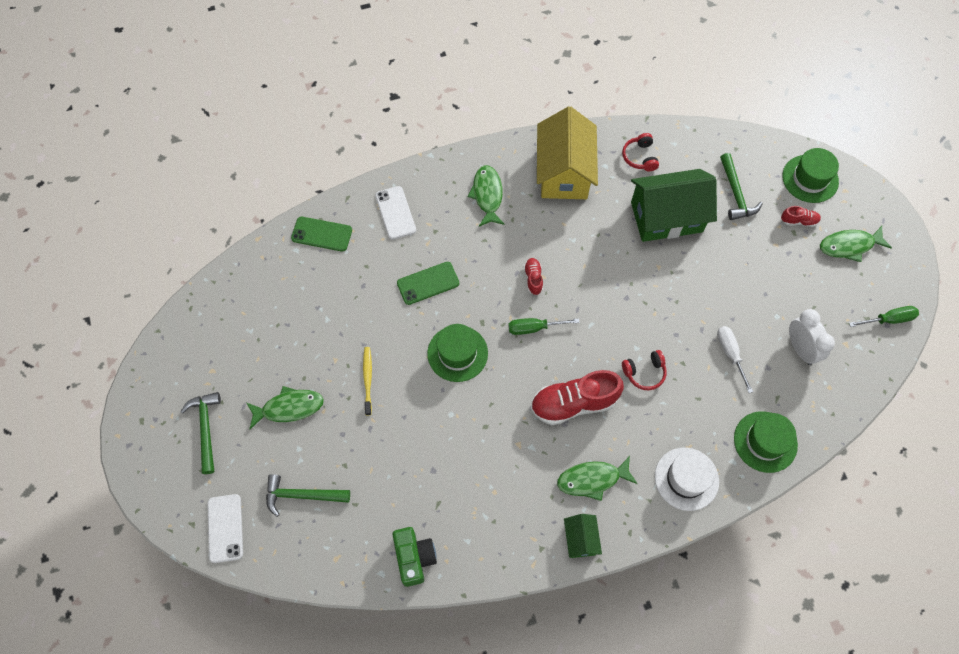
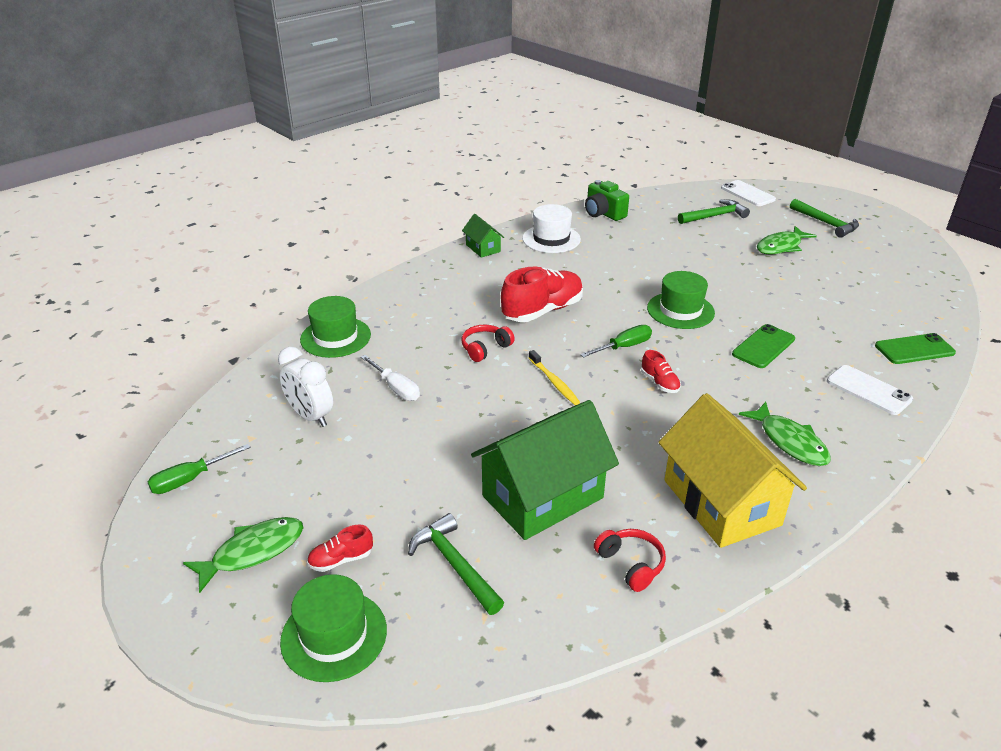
camera: 155 degrees right, 30 degrees down
yellow toothbrush [363,347,372,415] -> yellow toothbrush moved to [529,350,580,405]
green fish [557,456,638,501] -> none
white hat [655,447,719,511] -> white hat moved to [522,204,581,253]

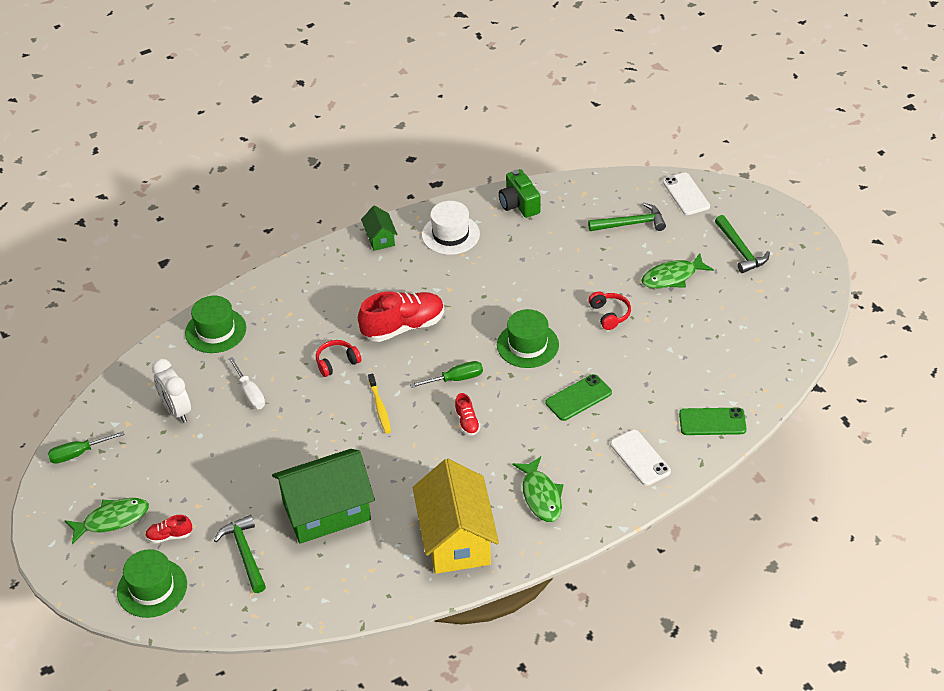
camera: 15 degrees right, 10 degrees up
red headphones [594,529,666,592] -> red headphones moved to [588,291,631,330]

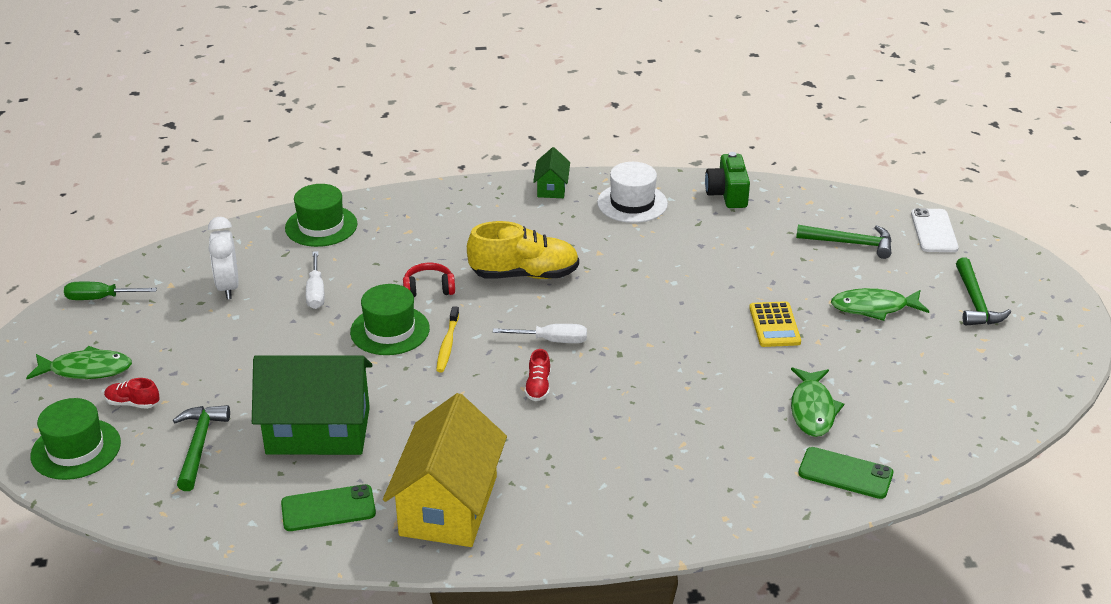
camera: 20 degrees right, 10 degrees down
red shoe [358,291,444,342] -> yellow shoe [467,221,579,279]
green screwdriver [410,361,483,388] -> white screwdriver [493,324,587,343]
green hat [497,309,559,368] -> green hat moved to [350,284,430,355]
green fish [512,456,563,522] -> green fish moved to [791,367,844,437]
green phone [546,374,612,421] -> green phone moved to [281,484,376,531]
red headphones [588,291,631,330] -> yellow calculator [749,301,801,347]
white phone [610,430,671,486] -> none

